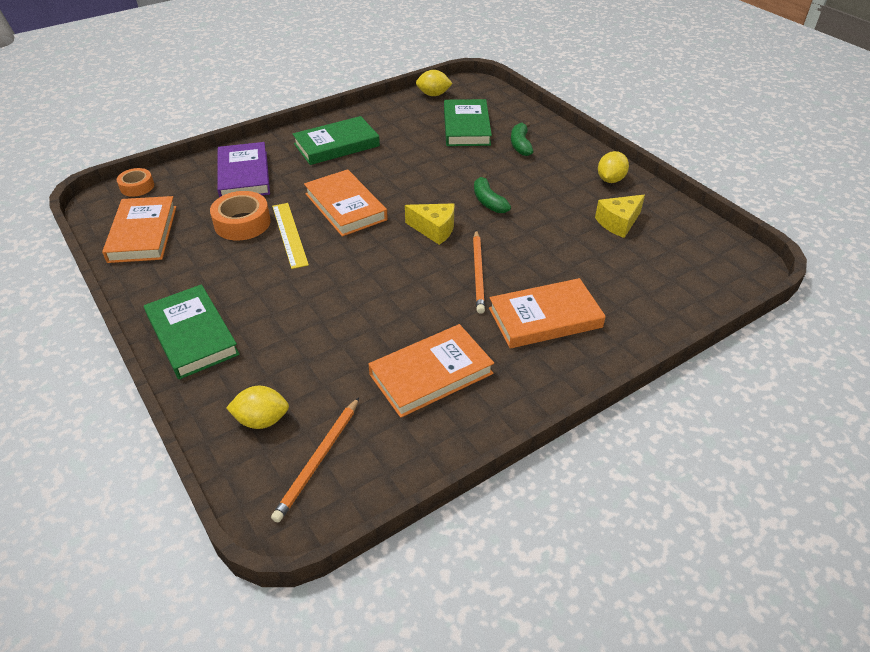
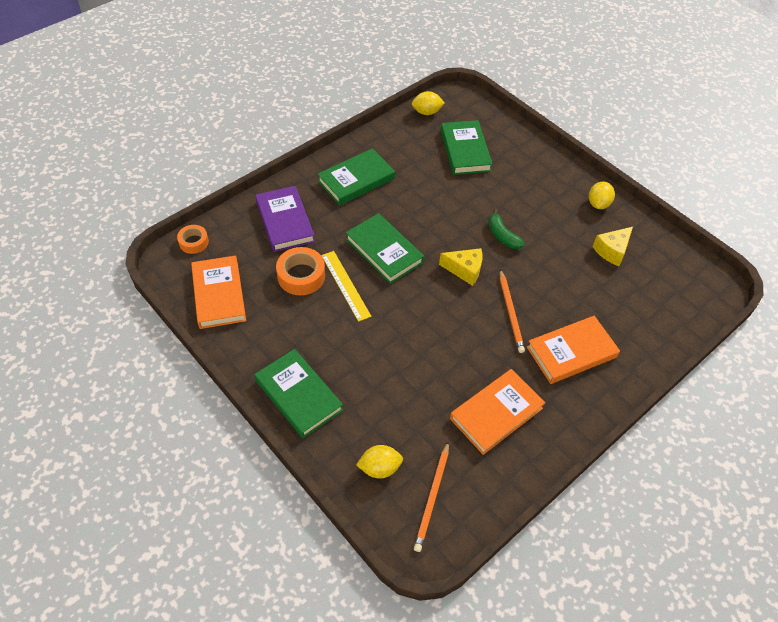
camera: 10 degrees left, 10 degrees up
orange book [304,169,388,237] -> green book [346,213,424,284]
green banana [511,122,533,156] -> none

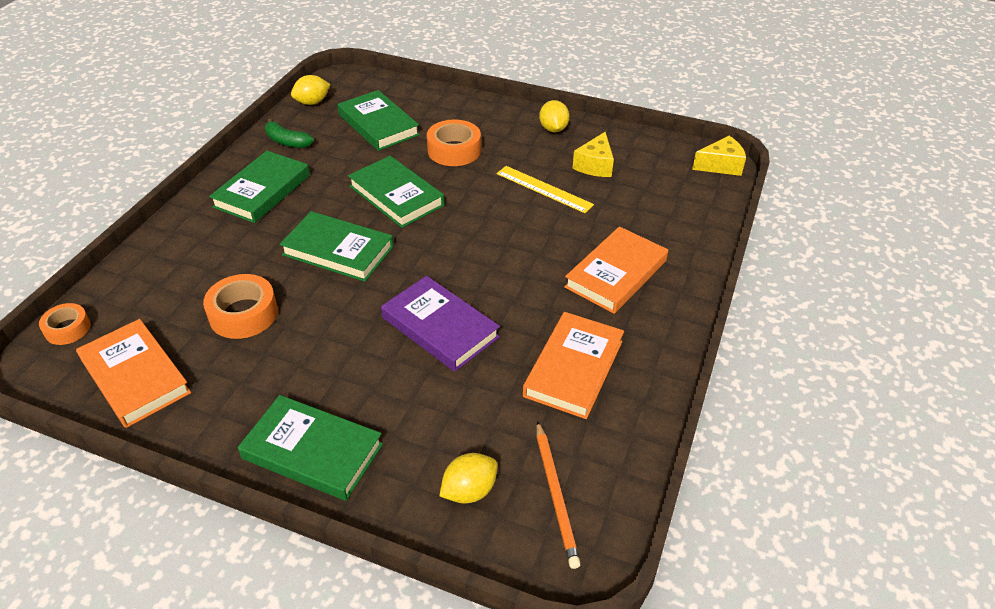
camera: 25 degrees left, 10 degrees down
purple book [255,186,315,252] -> purple book moved to [381,276,500,372]
yellow ruler [321,251,371,322] -> yellow ruler moved to [497,166,594,213]
yellow cheese [439,248,482,286] -> yellow cheese moved to [692,136,746,176]
green banana [489,209,525,249] -> green banana moved to [265,118,314,148]
orange pencil [500,269,525,353] -> none
none -> green book [348,156,445,228]
none -> orange tape [427,120,481,166]

